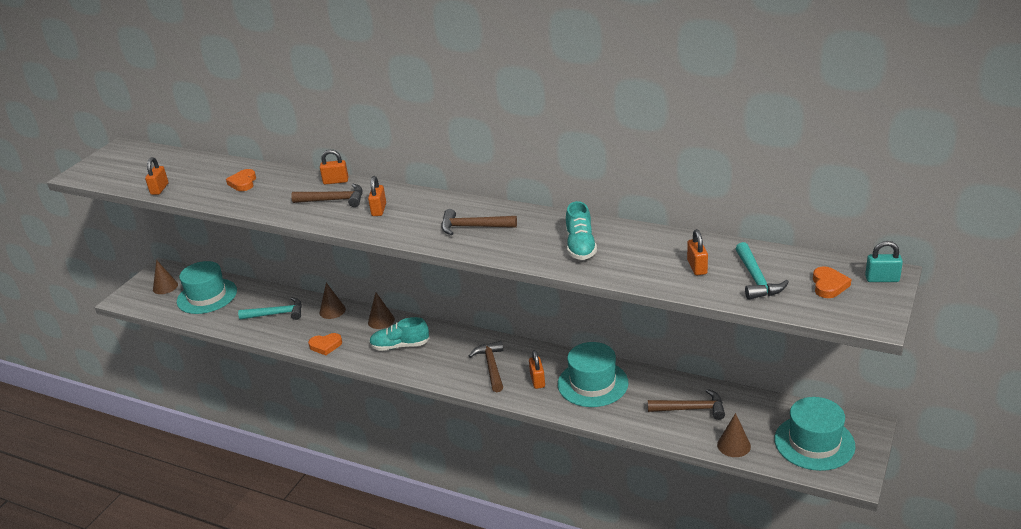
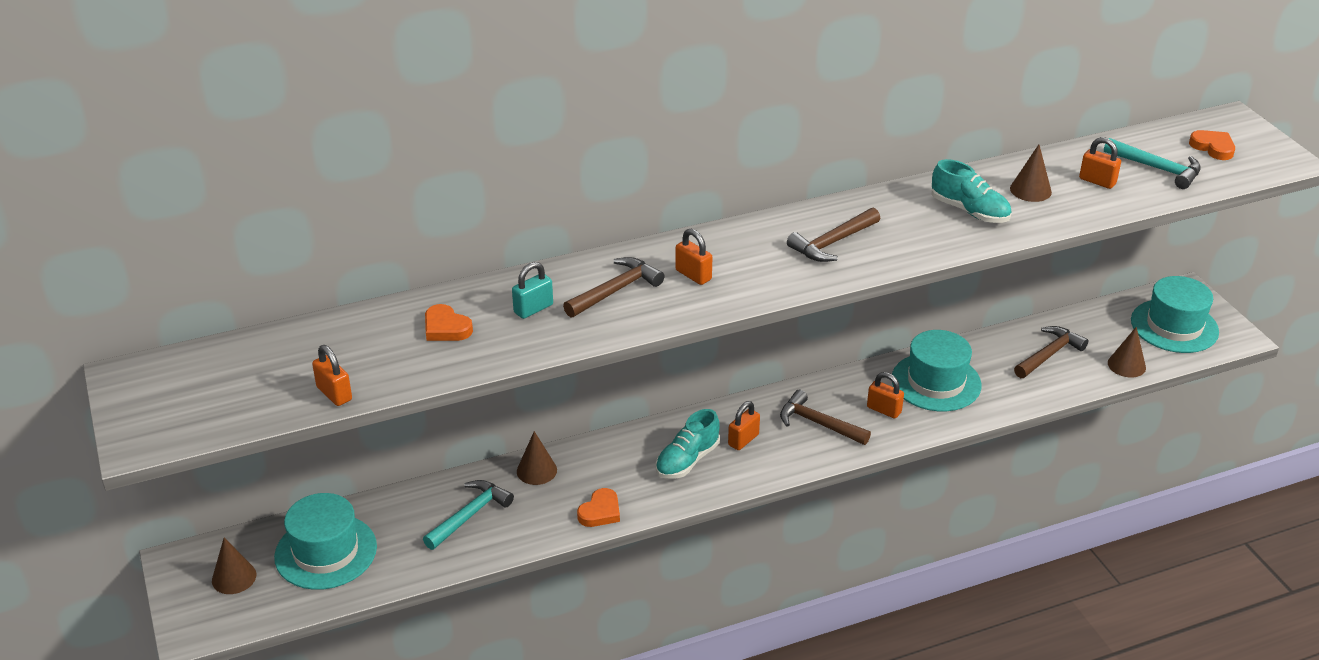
camera: 50 degrees left, 5 degrees up
orange padlock [320,150,349,185] -> orange padlock moved to [728,401,760,450]
brown cone [368,292,395,329] -> brown cone moved to [1010,145,1052,202]
turquoise padlock [865,241,903,282] -> turquoise padlock moved to [512,262,553,319]

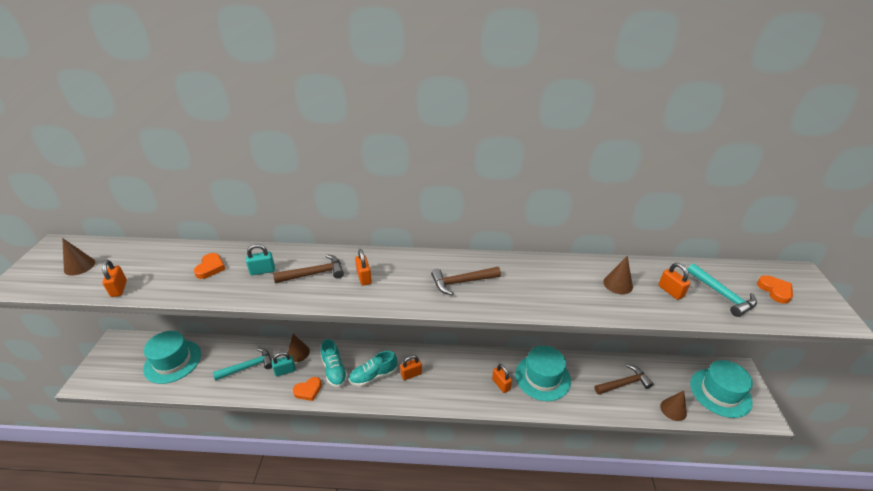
camera: 25 degrees right, 0 degrees up
brown cone [212,538,256,594] -> brown cone moved to [62,238,95,276]
orange heart [425,304,473,341] -> orange heart turned 150 degrees counterclockwise [194,253,225,279]
brown hammer [780,390,871,445] -> none
turquoise shoe [931,159,1012,223] -> turquoise shoe moved to [320,339,348,387]
none -> turquoise padlock [272,352,296,377]

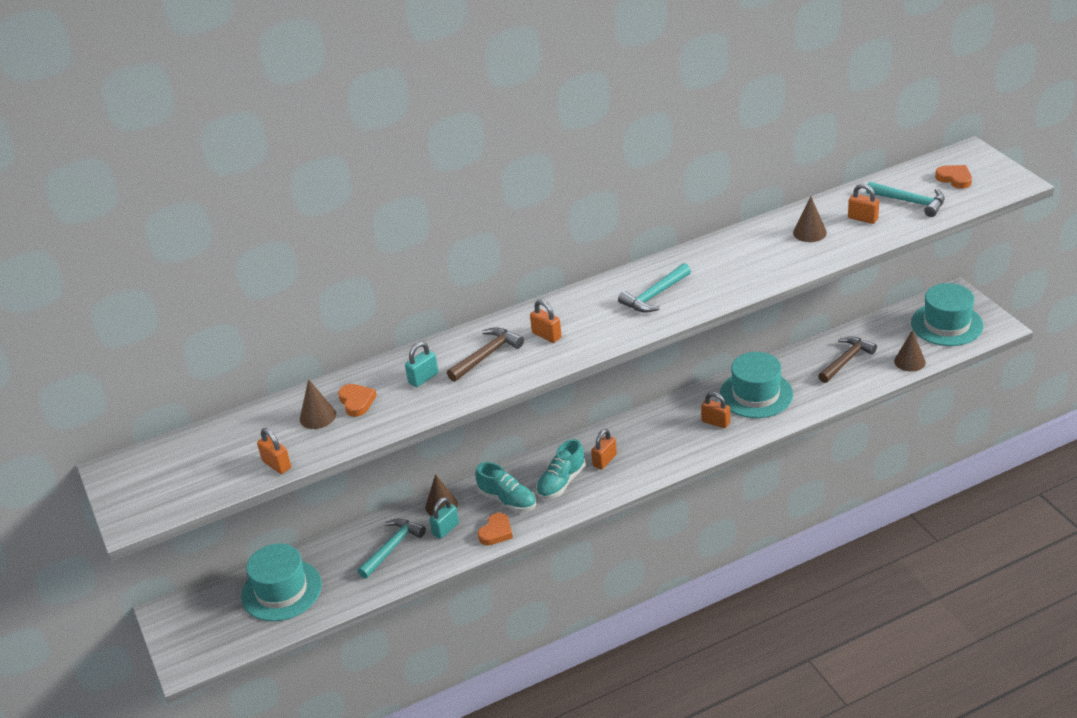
camera: 25 degrees left, 0 degrees up
brown cone [62,238,95,276] -> brown cone moved to [300,379,336,429]
brown hammer [431,267,501,296] -> turquoise hammer [618,263,691,313]

